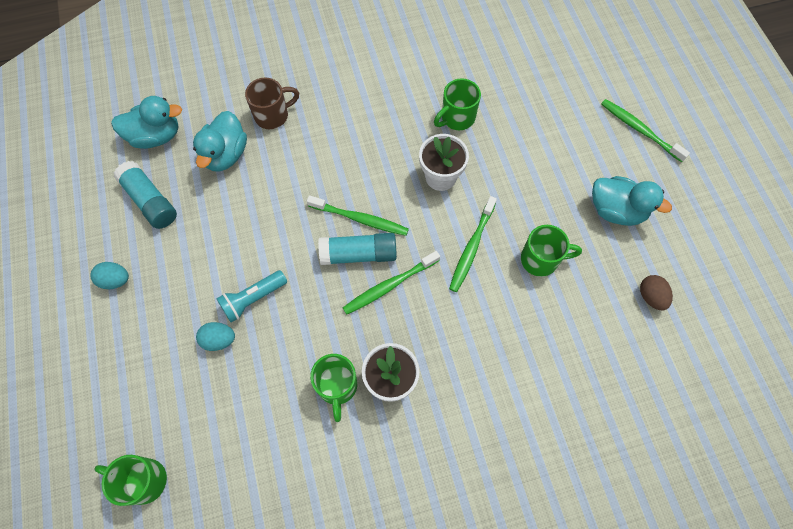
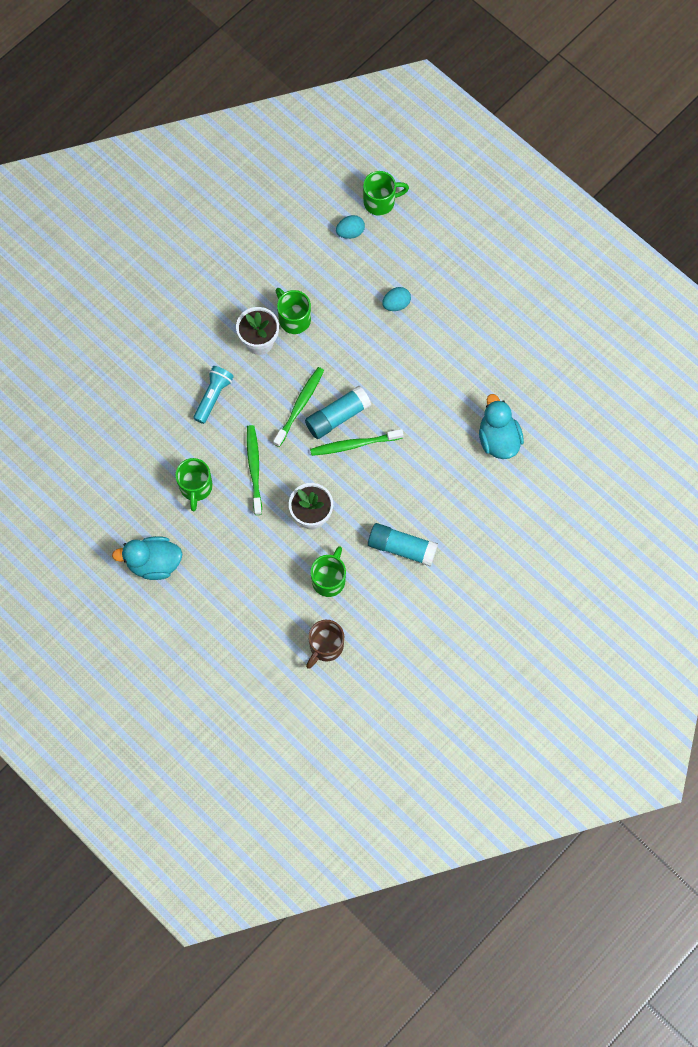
camera: 150 degrees right, 5 degrees up
turquoise egg [90,262,129,289] -> turquoise egg moved to [336,215,365,239]
turquoise duck [111,96,182,149] -> none
turquoise glue stick [114,161,177,229] -> turquoise glue stick moved to [368,523,438,567]
turquoise flashlight [216,270,287,322] -> turquoise flashlight moved to [194,366,234,424]
brown mug [245,77,299,129] -> brown mug moved to [306,620,344,669]
green mug [521,225,582,277] -> green mug turned 60 degrees counterclockwise [175,458,213,511]
green toothbrush [601,99,690,162] -> none
brown egg [640,275,673,310] -> none

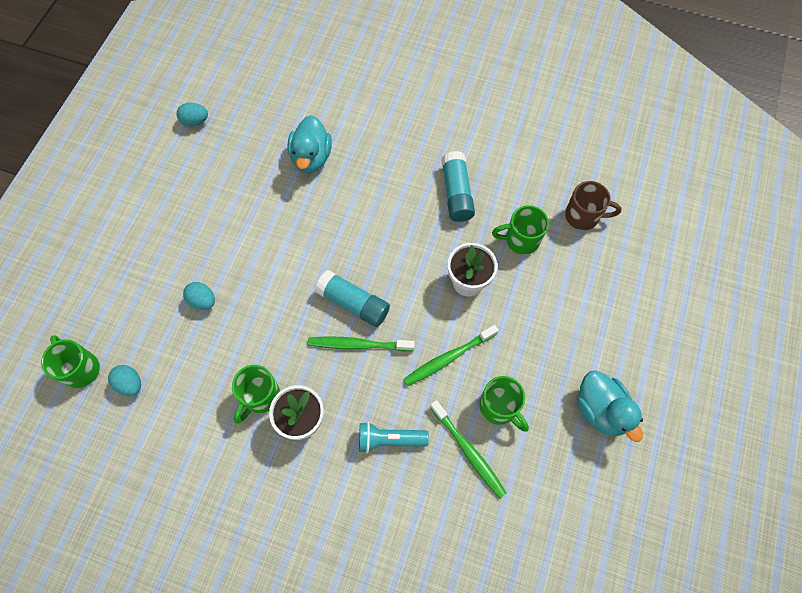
camera: 115 degrees left, 5 degrees down
green mug [175,458,213,511] -> green mug turned 75 degrees clockwise [479,376,529,432]
green toothbrush [310,429,404,456] -> green toothbrush moved to [430,400,507,498]
turquoise duck [479,394,524,459] -> turquoise duck turned 45 degrees counterclockwise [288,115,332,173]
none -> turquoise egg [177,103,208,127]

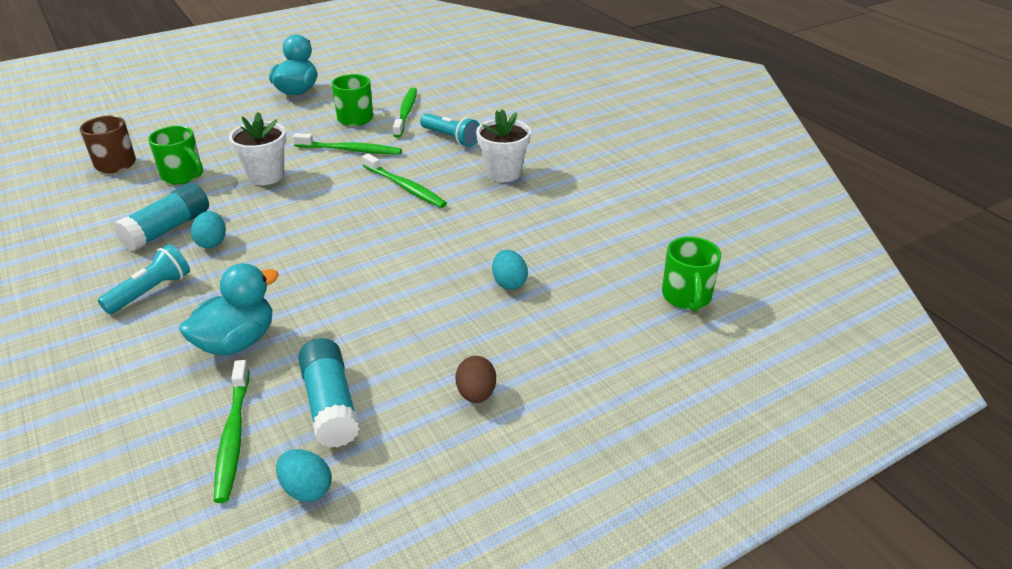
camera: 140 degrees left, 30 degrees down
turquoise egg [108,365,141,396] -> turquoise egg moved to [191,211,226,248]
green mug [232,365,280,424] -> none
turquoise glue stick [315,270,390,327] -> turquoise glue stick moved to [298,338,360,448]
none -> turquoise flashlight [98,244,190,314]
none -> green toothbrush [214,360,249,503]
none -> brown egg [456,356,496,403]

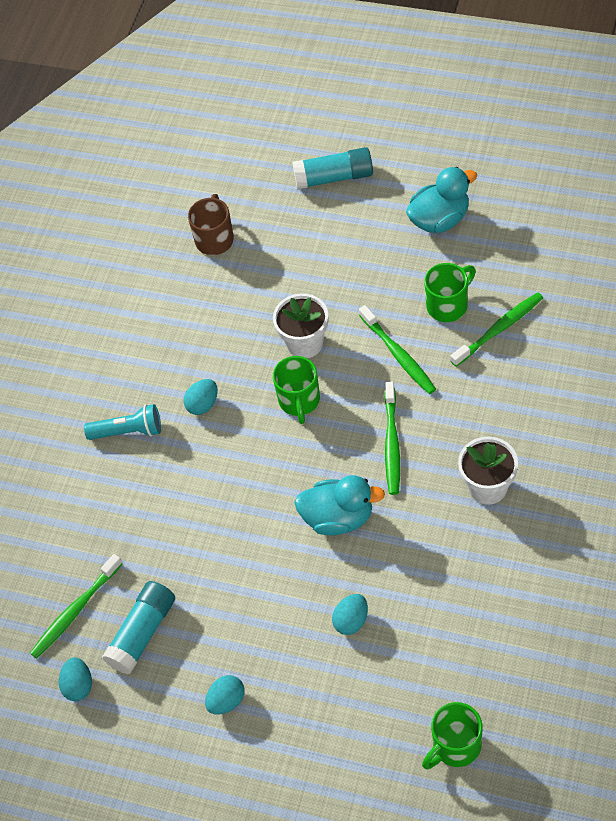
camera: 55 degrees right, 20 degrees up
turquoise glue stick [113,183,209,251] -> turquoise glue stick moved to [292,147,373,189]
green mug [148,126,203,185] -> green mug moved to [273,356,320,424]
turquoise duck [179,263,279,356] -> turquoise duck moved to [294,475,385,535]
turquoise flashlight [420,113,480,147] -> none
brown egg [456,356,496,403] -> turquoise egg [205,675,245,714]

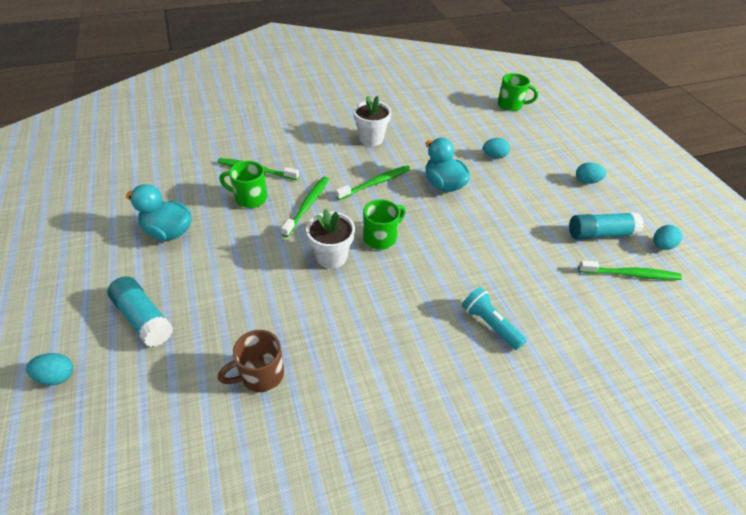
camera: 135 degrees left, 10 degrees down
turquoise egg [183,379,218,415] -> turquoise egg moved to [26,353,73,385]

